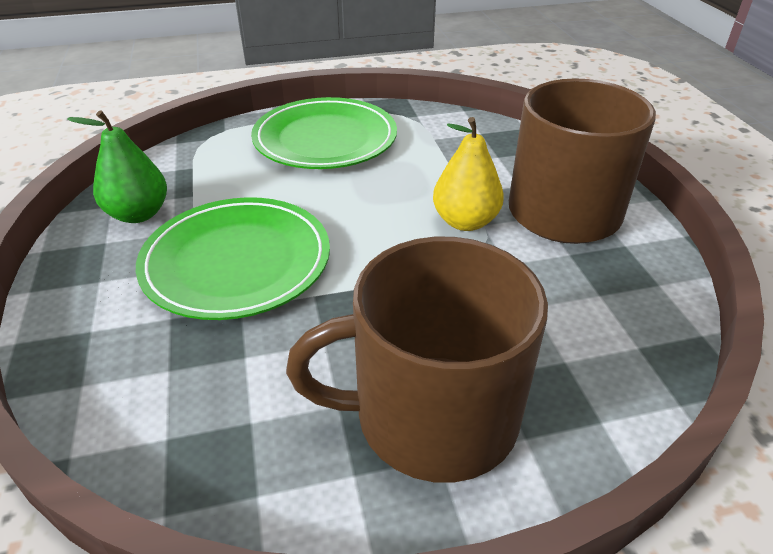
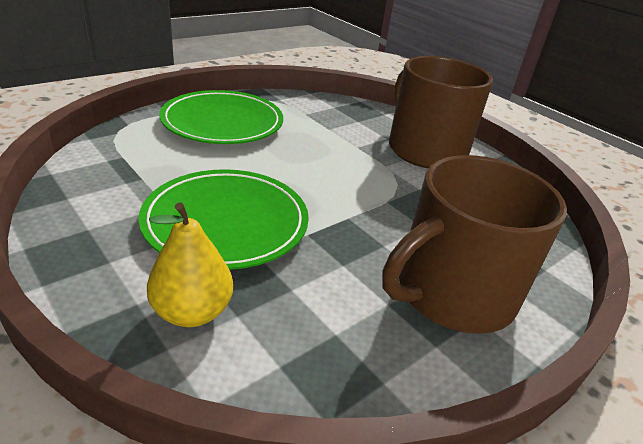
camera: 30 degrees left, 5 degrees down
green pear [67,110,167,223] -> none
yellow pear [433,117,504,231] -> yellow pear moved to [147,202,233,327]

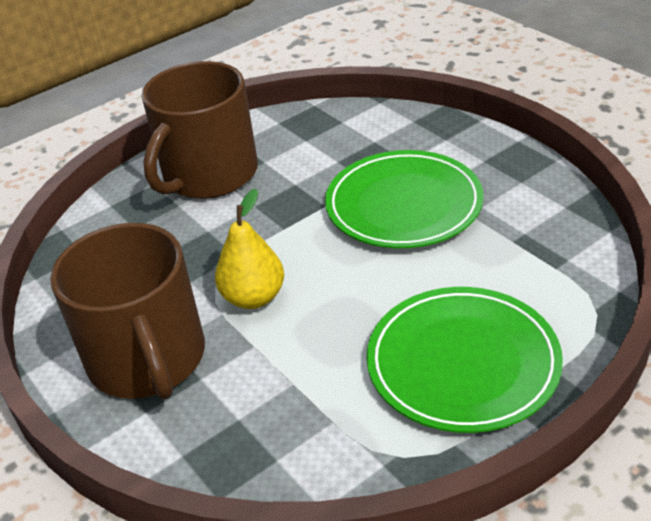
camera: 170 degrees left, 5 degrees up
yellow pear [147,202,233,327] -> yellow pear moved to [215,189,284,309]
brown mug [382,155,567,334] -> brown mug turned 150 degrees clockwise [142,61,258,199]

